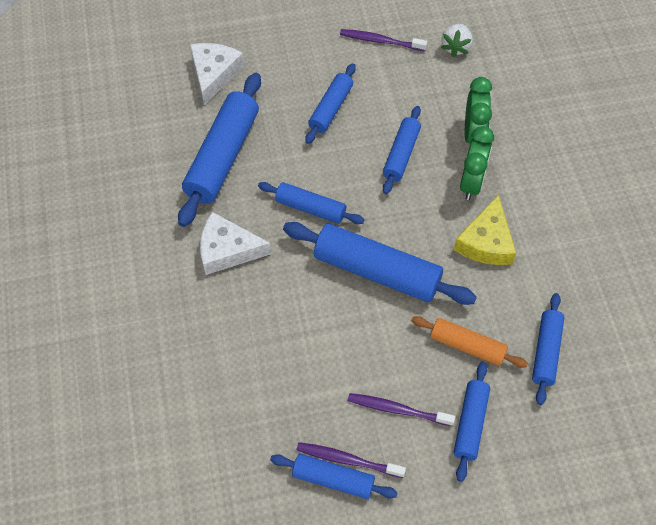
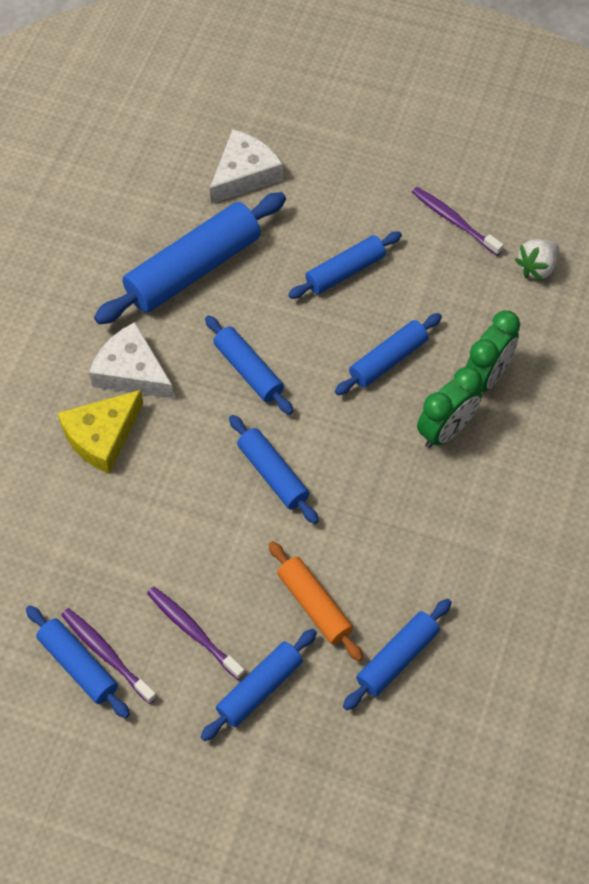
camera: 30 degrees right, 0 degrees up
blue rolling pin [283,222,477,305] -> blue rolling pin [229,415,319,524], size x0.57
yellow cheese [454,195,516,265] -> yellow cheese moved to [58,390,143,474]

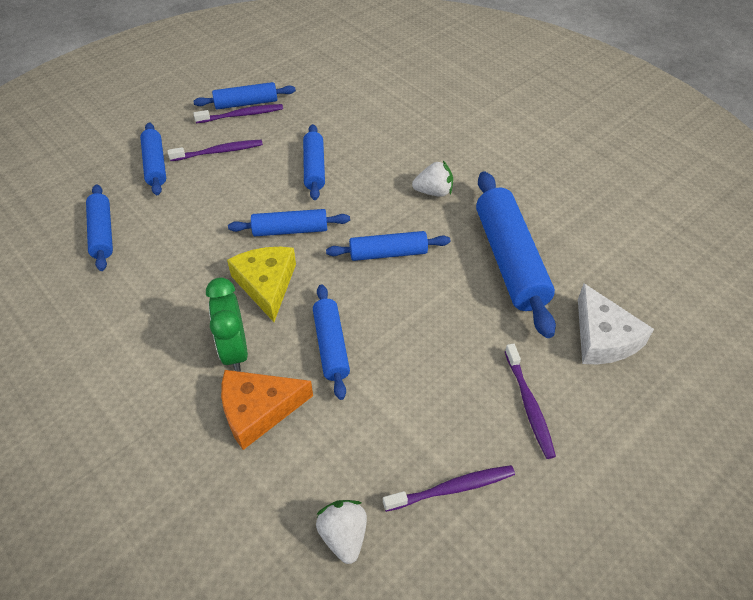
camera: 120 degrees right, 10 degrees down
yellow cheese [58,390,143,474] -> yellow cheese moved to [227,247,296,322]
white cheese [89,322,174,399] -> white strawberry [412,161,453,197]
orange rolling pin [268,541,363,661] -> none
blue rolling pin [288,231,402,299] -> blue rolling pin moved to [303,124,325,200]
green clock [466,311,520,392] -> orange cheese [221,370,313,450]
none -> purple toothbrush [505,344,556,459]

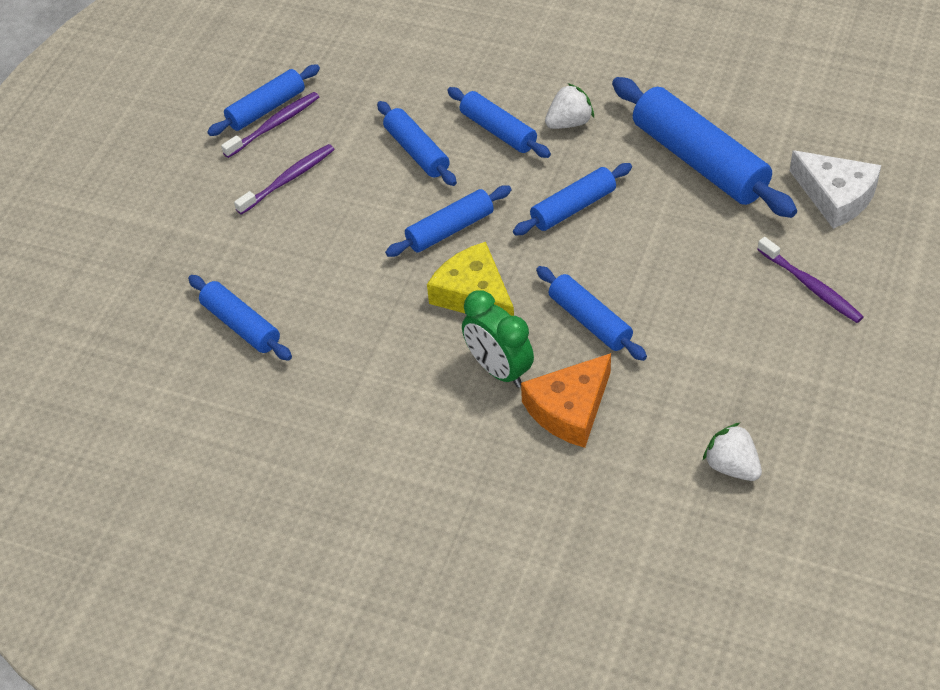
camera: 25 degrees left, 0 degrees up
blue rolling pin [140,122,166,195] -> blue rolling pin moved to [447,87,551,158]
purple toothbrush [383,465,515,512] -> none

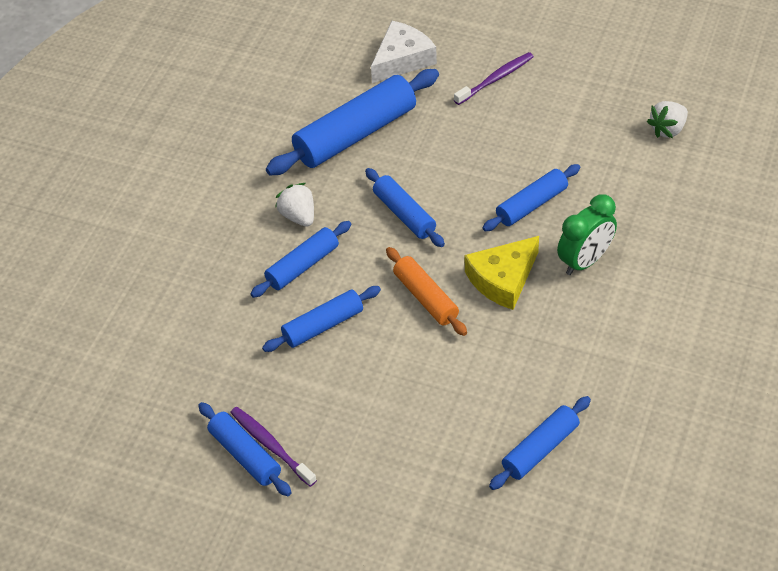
camera: 90 degrees left, 0 degrees up
purple toothbrush [234,144,335,215] -> none
blue rolling pin [385,185,511,257] -> orange rolling pin [386,247,467,336]
orange cheese [521,353,611,448] -> none

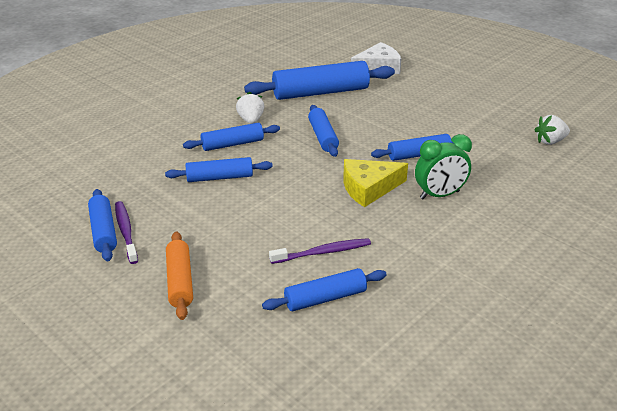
camera: 20 degrees right, 15 degrees down
orange rolling pin [386,247,467,336] -> orange rolling pin moved to [166,231,193,320]
purple toothbrush [454,52,534,105] -> purple toothbrush moved to [269,238,371,264]

